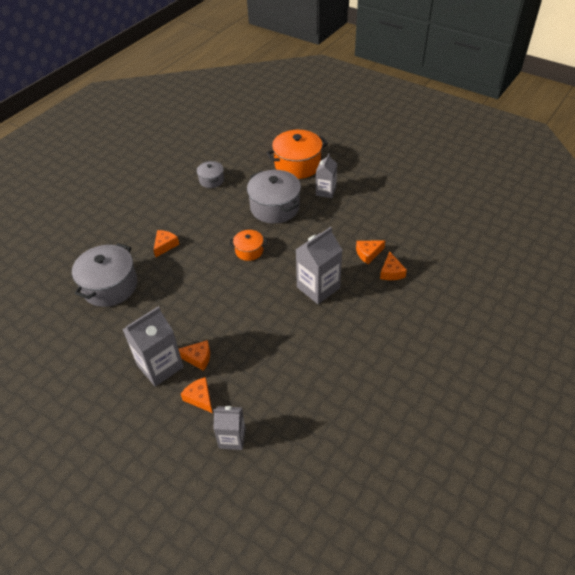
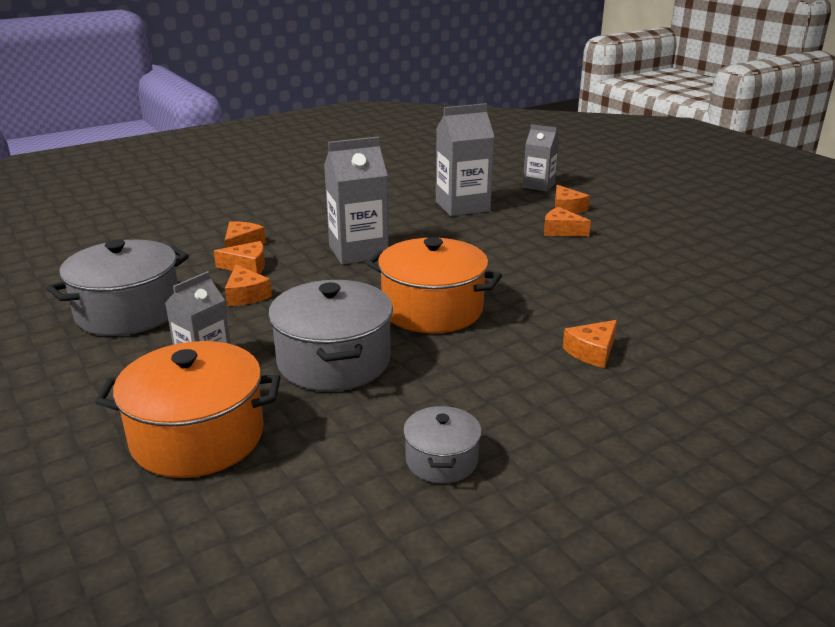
camera: 160 degrees left, 20 degrees down
grey pot [72,243,137,307] -> grey pot moved to [46,239,189,336]
grey carton [123,306,184,387] -> grey carton moved to [436,103,494,217]
orange pot [230,230,267,261] -> orange pot [366,237,502,333], size x1.88
none -> orange cheese [225,265,272,306]

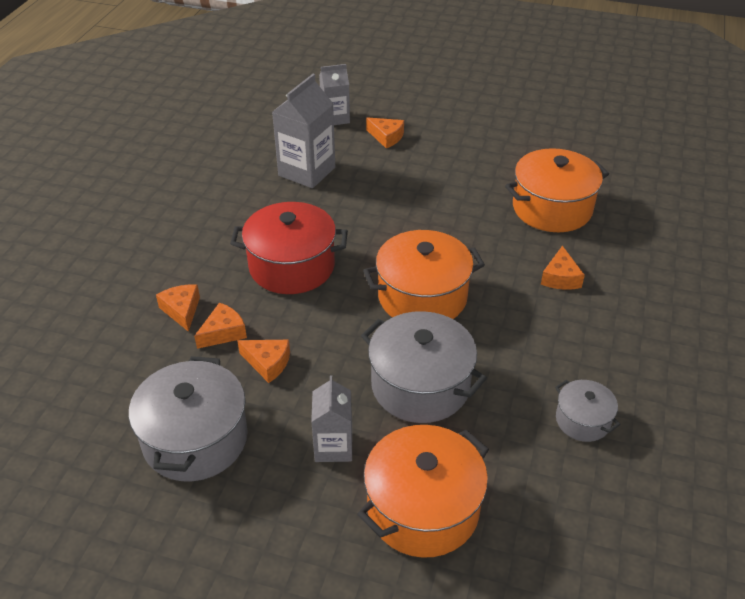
camera: 40 degrees left, 15 degrees up
grey carton [324,137,389,265] -> red pot [230,202,348,294]
orange cheese [544,207,591,237] -> none
none -> orange pot [505,148,609,232]

